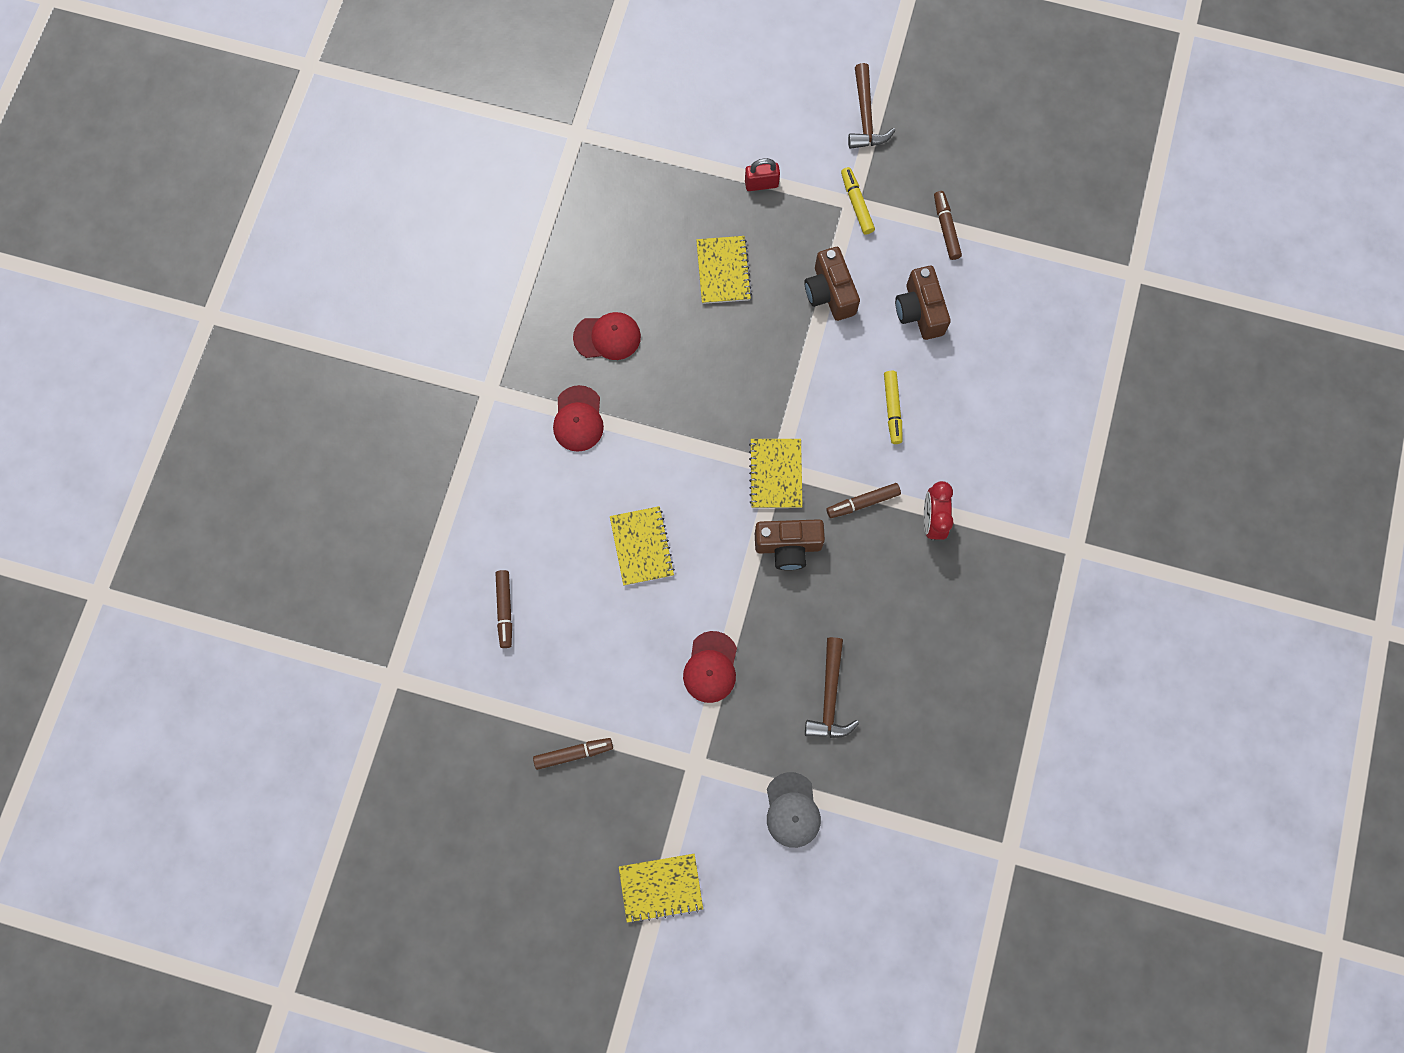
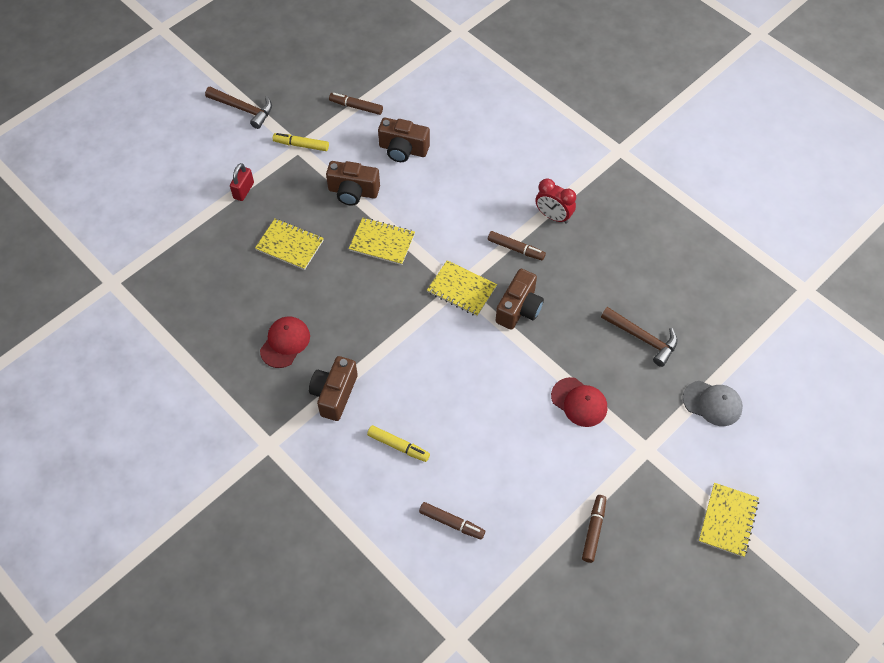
camera: 60 degrees left, 15 degrees down
red cap [553,385,604,452] -> brown camera [309,356,358,421]
yellow notebook [610,506,675,586] -> yellow notebook moved to [349,217,415,265]
brown marker [827,483,901,518] -> brown marker turned 75 degrees counterclockwise [488,231,546,260]
yellow marker [884,371,902,444] -> yellow marker moved to [367,425,430,462]

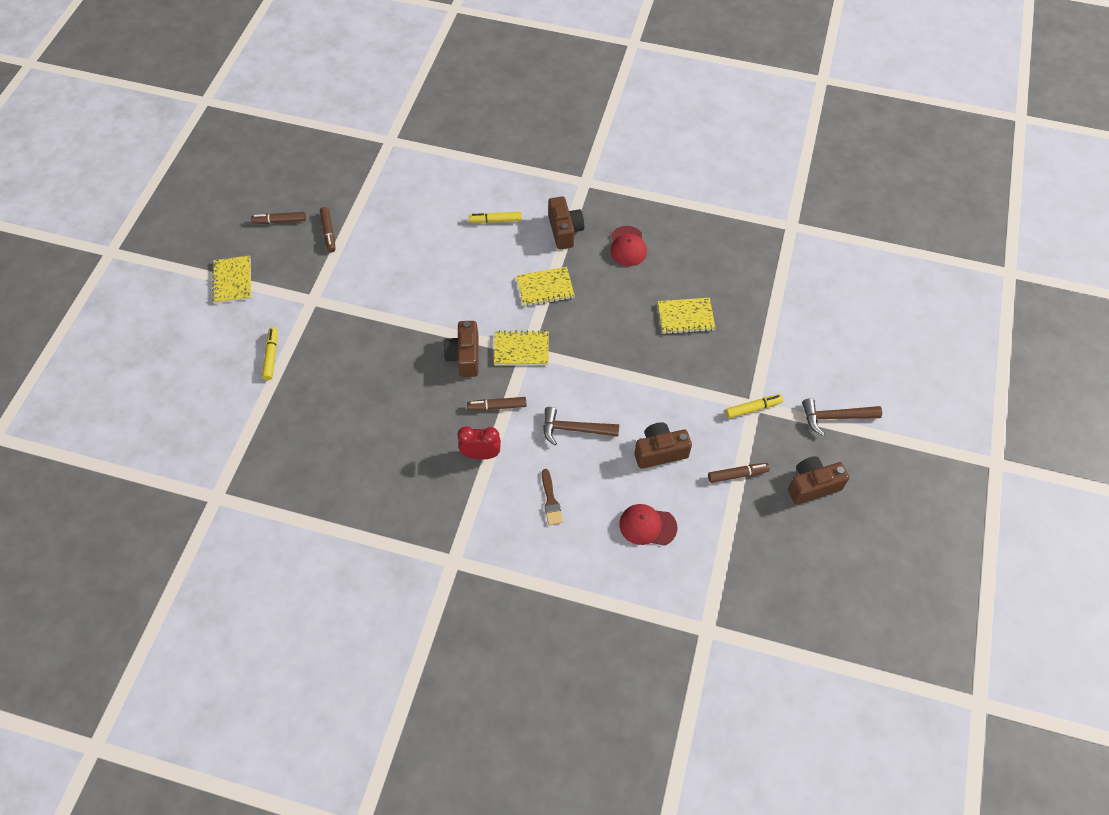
camera: 150 degrees right, 0 degrees up
red padlock [230,163,254,201] -> none
brown camera [326,161,380,206] -> brown camera moved to [788,456,849,505]
yellow notebook [349,217,415,265] -> yellow notebook moved to [516,267,575,307]
brown marker [419,502,485,540] -> brown marker moved to [251,212,306,224]
red cap [551,377,607,427] -> red cap moved to [619,504,677,546]
brown hammer [601,307,678,367] -> brown hammer moved to [543,407,619,446]
grey cap [683,381,743,426] -> yellow marker [262,328,278,380]
none -> brown brush [542,469,563,525]

